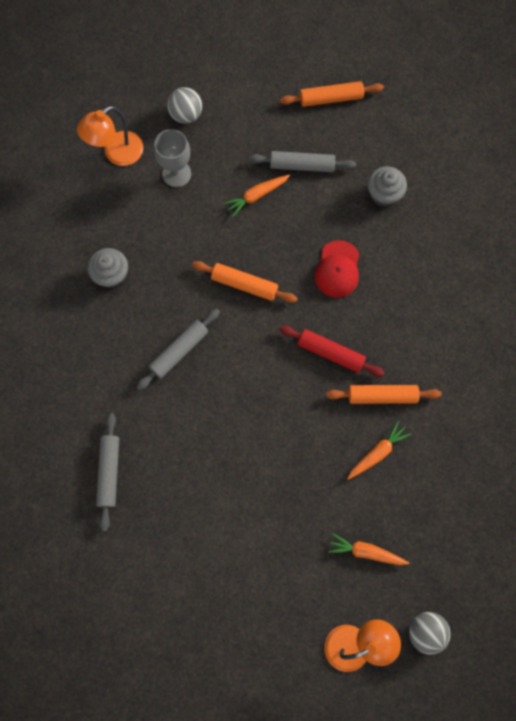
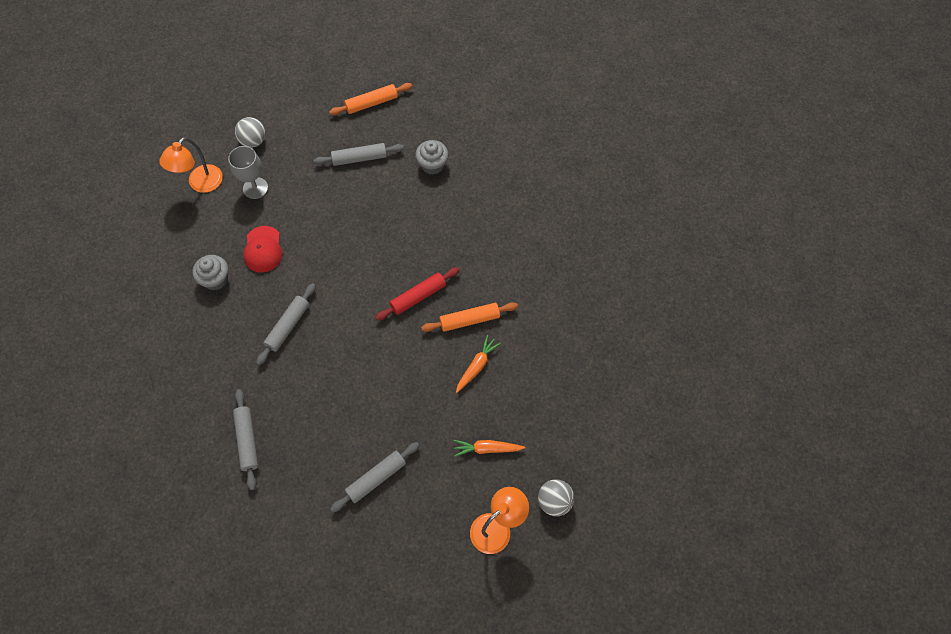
camera: 15 degrees left, 10 degrees down
orange rolling pin [192,261,298,303] -> none
orange carrot [224,174,290,217] -> none
red rolling pin [279,325,385,377] -> red rolling pin turned 45 degrees counterclockwise [375,267,460,321]
red cap [315,240,359,298] -> red cap moved to [243,226,283,273]
none -> grey rolling pin [330,442,420,512]

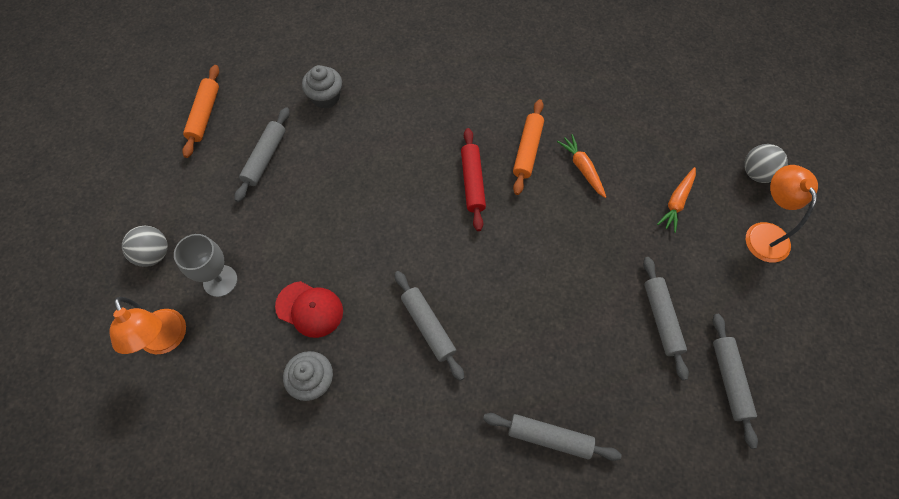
camera: 60 degrees left, 0 degrees up
none -> grey rolling pin [713,314,758,449]

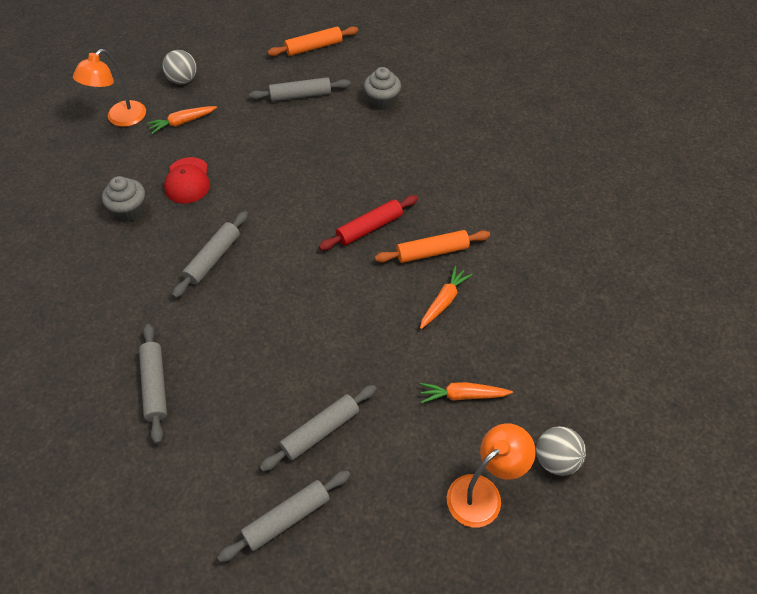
camera: 60 degrees right, 10 degrees down
grey goblet [174,234,237,297] -> orange carrot [147,106,217,134]

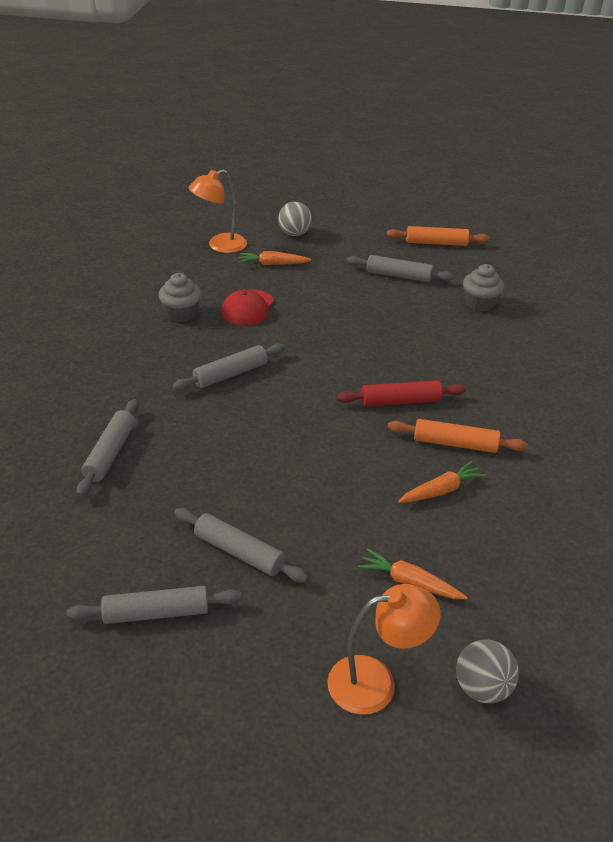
camera: 25 degrees right, 15 degrees down
grey rolling pin [260,385,377,472] -> grey rolling pin turned 45 degrees clockwise [174,508,308,583]

